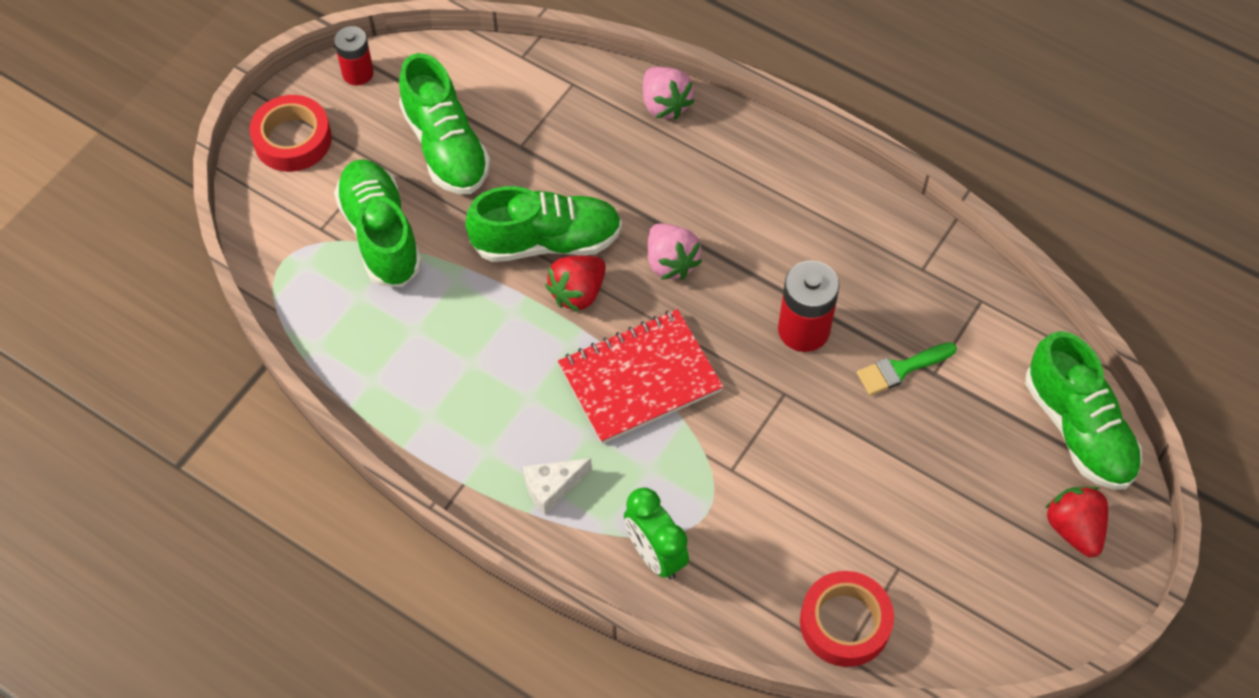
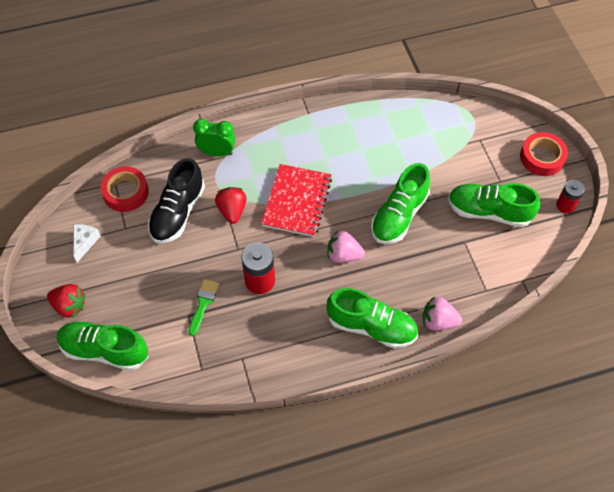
camera: 130 degrees right, 0 degrees up
green shoe [334,159,422,287] -> green shoe moved to [326,288,418,349]
white cheese [523,458,592,515] -> white cheese moved to [74,224,100,263]
red strawberry [545,256,606,312] -> red strawberry moved to [215,187,247,224]
none -> black shoe [148,158,205,243]

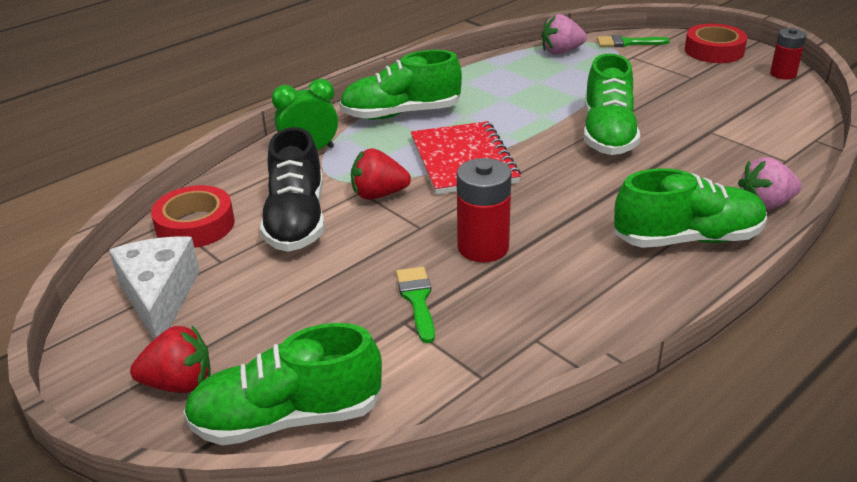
camera: 25 degrees left, 25 degrees down
white cheese [74,224,100,263] -> white cheese [109,237,200,339], size x1.73
red strawberry [215,187,247,224] -> red strawberry turned 60 degrees counterclockwise [351,148,411,200]
pink strawberry [328,230,365,263] -> pink strawberry moved to [541,14,587,54]
green shoe [448,183,540,227] -> green shoe moved to [339,50,462,120]
none -> green brush [597,35,670,47]

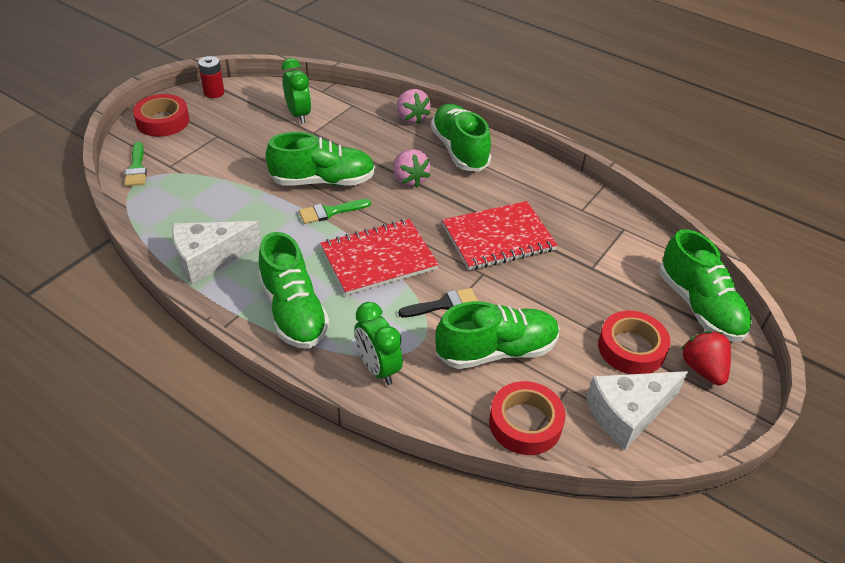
camera: 105 degrees left, 10 degrees up
black shoe [260,127,325,252] -> green shoe [435,301,559,369]
red strawberry [351,148,411,200] -> black brush [398,288,478,318]
green brush [396,267,435,343] -> green brush moved to [299,199,371,224]
red battery [457,158,511,262] -> red notebook [442,201,557,270]
pink strawberry [541,14,587,54] -> pink strawberry moved to [394,149,431,188]
none -> white cheese [172,221,261,284]
none -> green clock [282,58,311,124]
none -> red tape [598,311,670,374]

